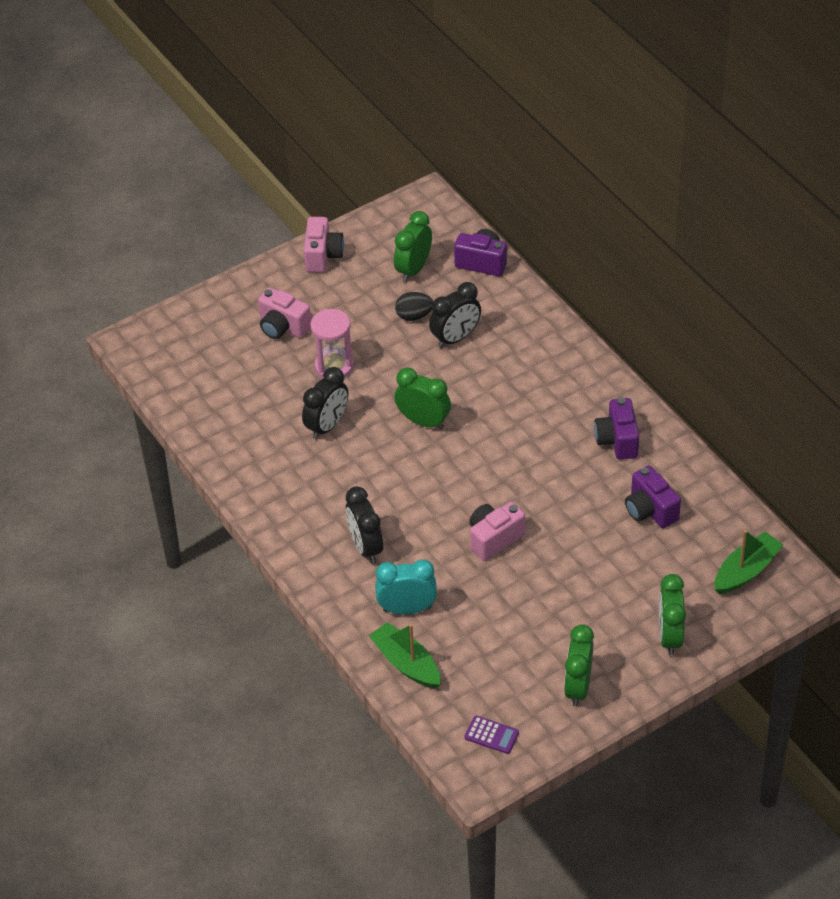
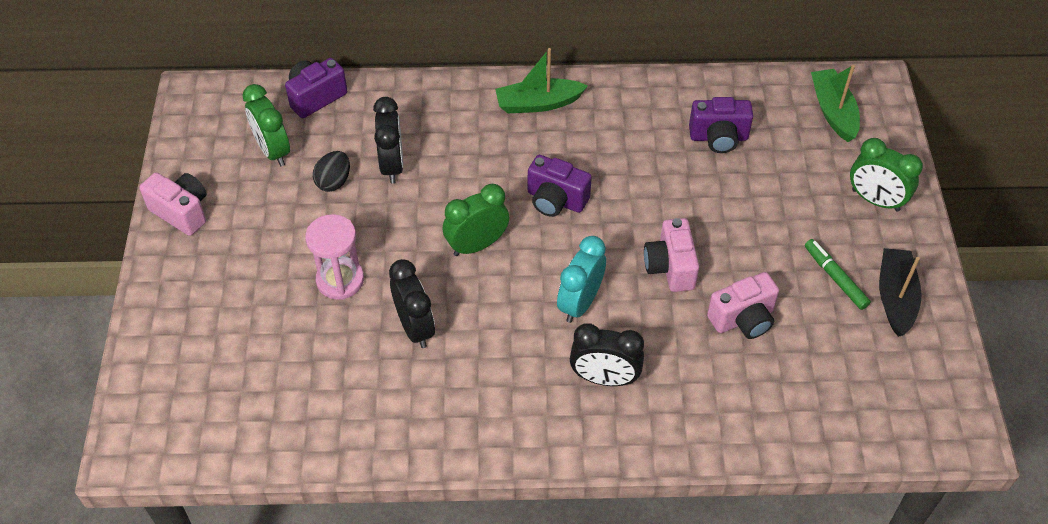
camera: 60 degrees left, 5 degrees up
pink camera [258,288,311,339] -> pink camera moved to [707,272,779,339]
green boat [369,622,441,689] -> green boat moved to [495,48,588,113]
turquoise clock [375,560,437,614] -> turquoise clock moved to [557,236,606,323]
purple calculator [464,716,519,754] -> none
green clock [564,624,594,707] -> black boat [879,248,922,337]
purple camera [594,398,639,460] -> purple camera moved to [528,155,592,217]
none -> green marker [805,239,871,310]

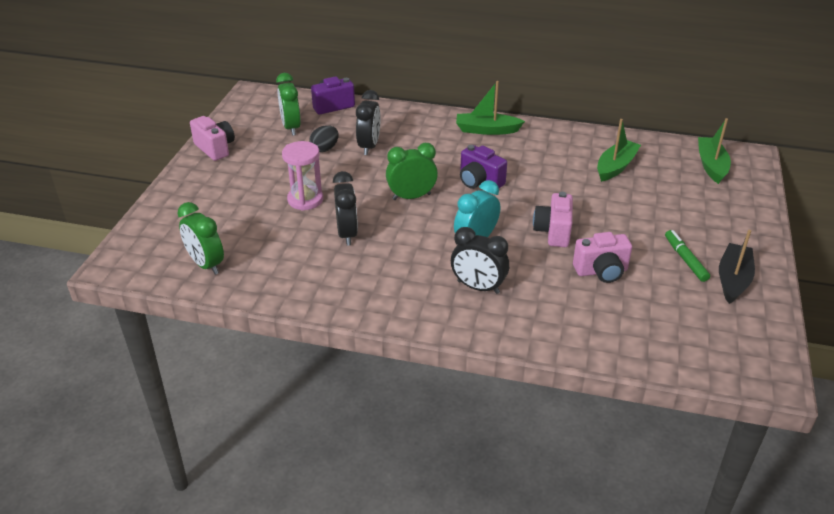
camera: 15 degrees right, 15 degrees down
purple camera [689,97,753,153] -> green boat [597,119,641,182]
green clock [850,138,923,212] -> green clock moved to [178,202,224,275]

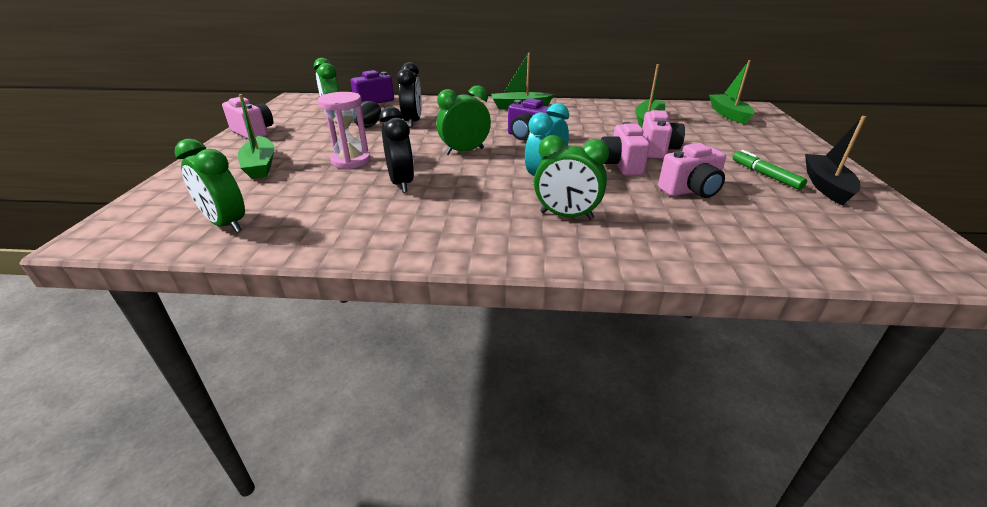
camera: 10 degrees left, 5 degrees down
black clock [451,227,509,294] -> green clock [534,135,609,220]
none -> green boat [238,94,275,179]
none -> pink camera [642,110,685,159]

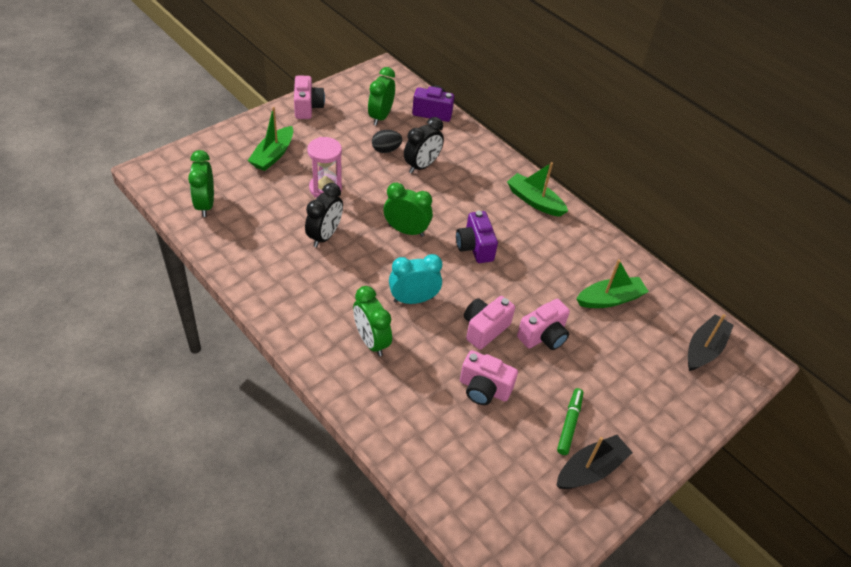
camera: 40 degrees right, 15 degrees up
green boat [709,60,755,125] -> black boat [688,314,734,371]

